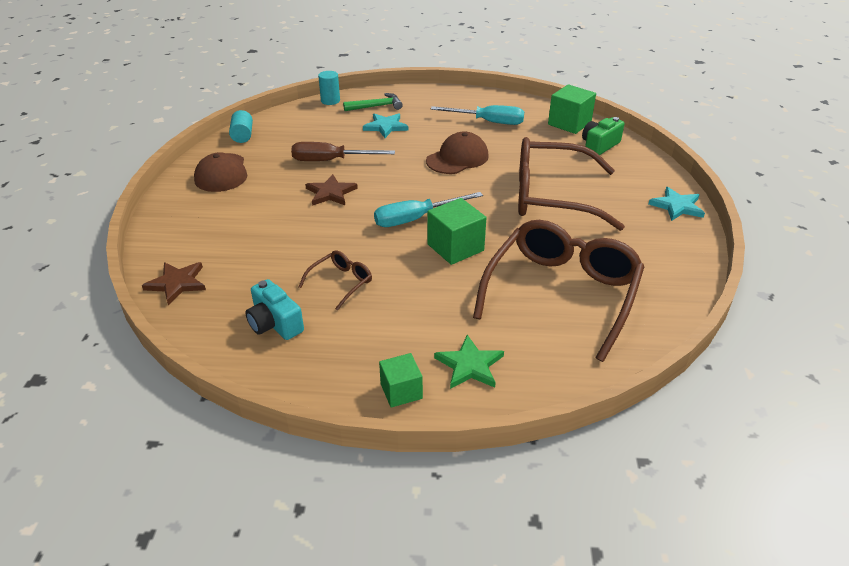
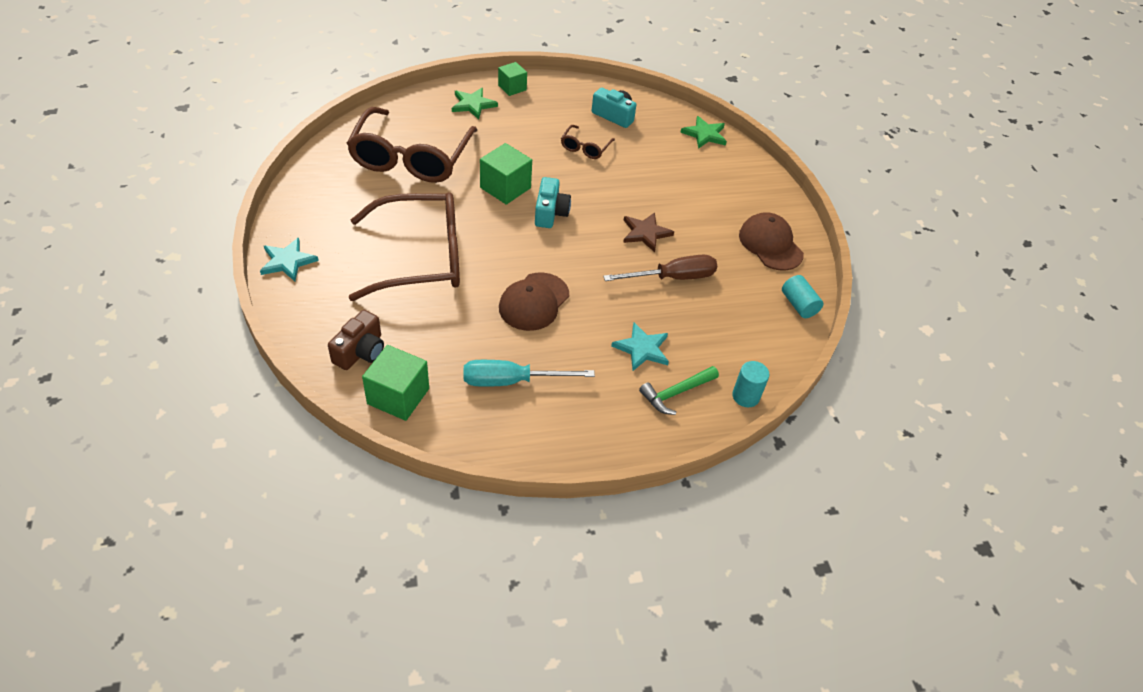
camera: 160 degrees right, 10 degrees up
brown star [142,262,206,305] -> green star [680,116,727,149]
turquoise screwdriver [374,192,483,227] -> turquoise camera [535,177,571,228]
green camera [582,117,624,155] -> brown camera [328,310,384,370]

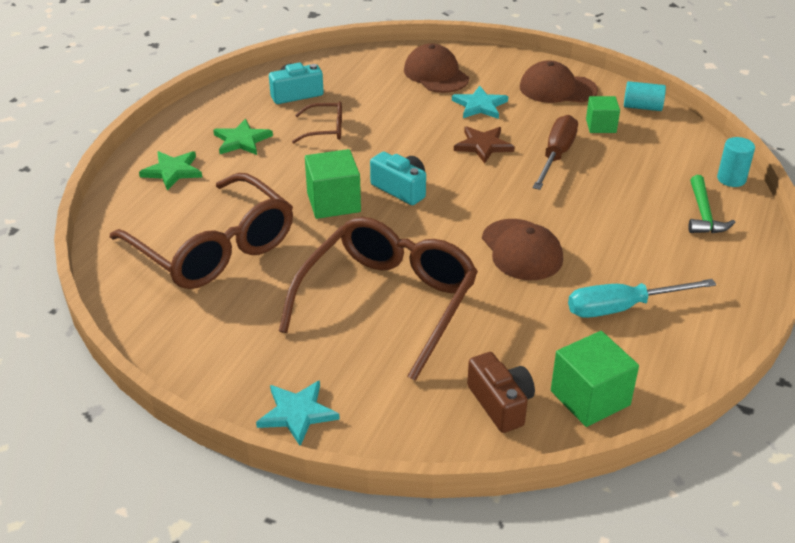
camera: 50 degrees left, 10 degrees down
turquoise screwdriver [464,360,595,387] -> turquoise screwdriver turned 45 degrees clockwise [568,279,716,318]
green cube [498,62,527,96] -> green cube moved to [586,96,620,133]
brown glasses [561,125,615,159] -> brown glasses turned 60 degrees counterclockwise [292,101,342,143]
turquoise star [611,322,669,371] -> turquoise star moved to [452,86,508,119]
green star [680,116,727,149] -> green star moved to [213,119,273,155]
none -> brown cap [404,43,469,93]

